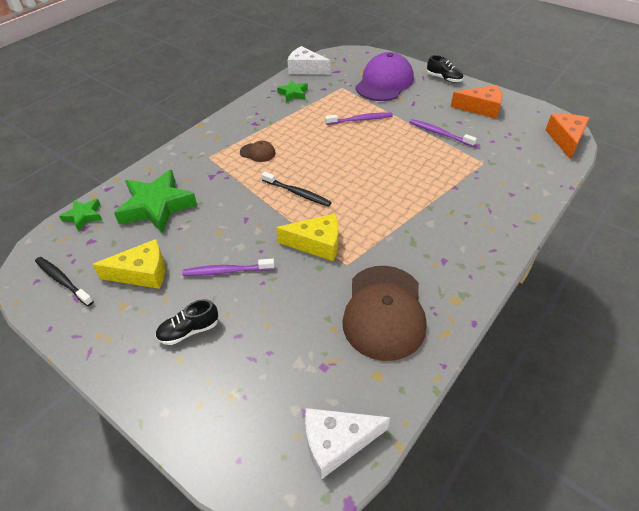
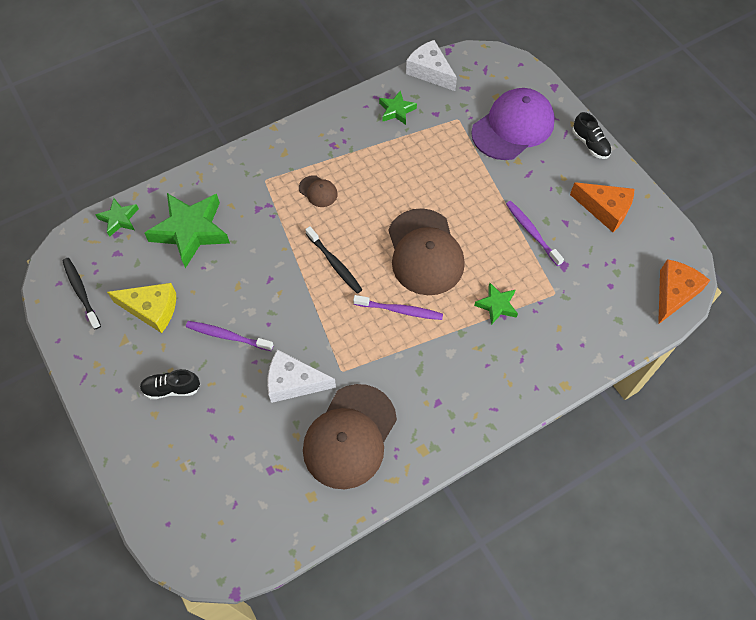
camera: 20 degrees right, 15 degrees up
yellow cheese [276,214,339,261] -> none
white cheese [305,408,390,479] -> white cheese moved to [267,350,336,403]
purple toothbrush [325,112,393,125] -> purple toothbrush moved to [353,295,443,320]
none -> brown cap [388,208,465,295]
none -> green star [474,283,518,325]

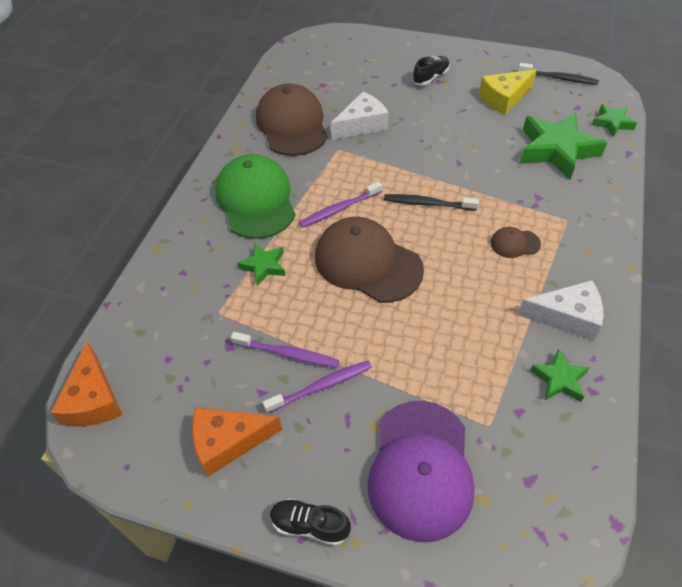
camera: 140 degrees right, 10 degrees down
purple toothbrush [186,321,273,351] -> purple toothbrush moved to [263,361,372,413]
white cheese [406,40,457,91] -> white cheese moved to [518,280,603,341]
none -> green cap [215,154,295,239]

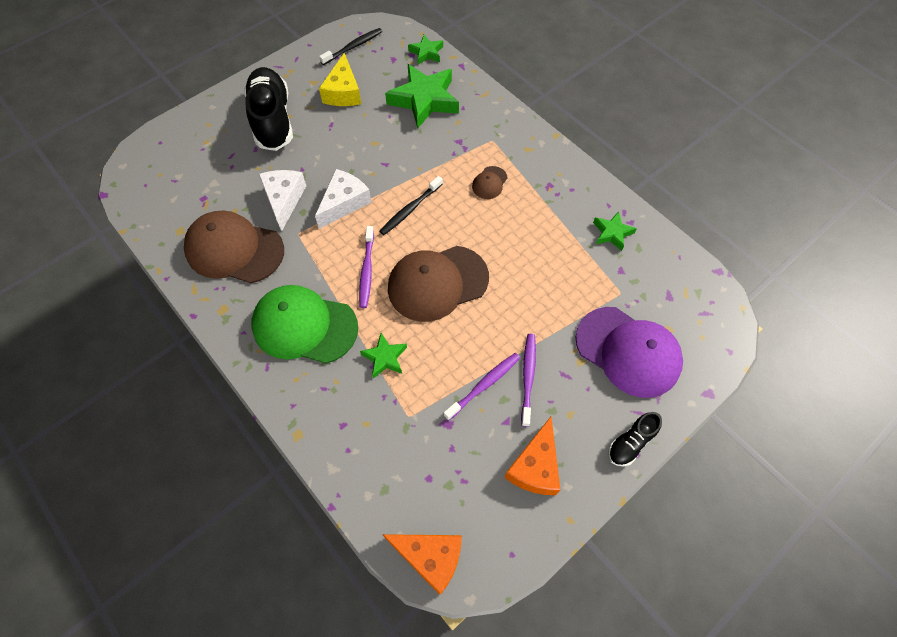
camera: 60 degrees left, 10 degrees up
black shoe [413,56,450,86] -> black shoe [244,67,293,151], size x2.06
white cheese [518,280,603,341] -> white cheese moved to [315,169,372,229]

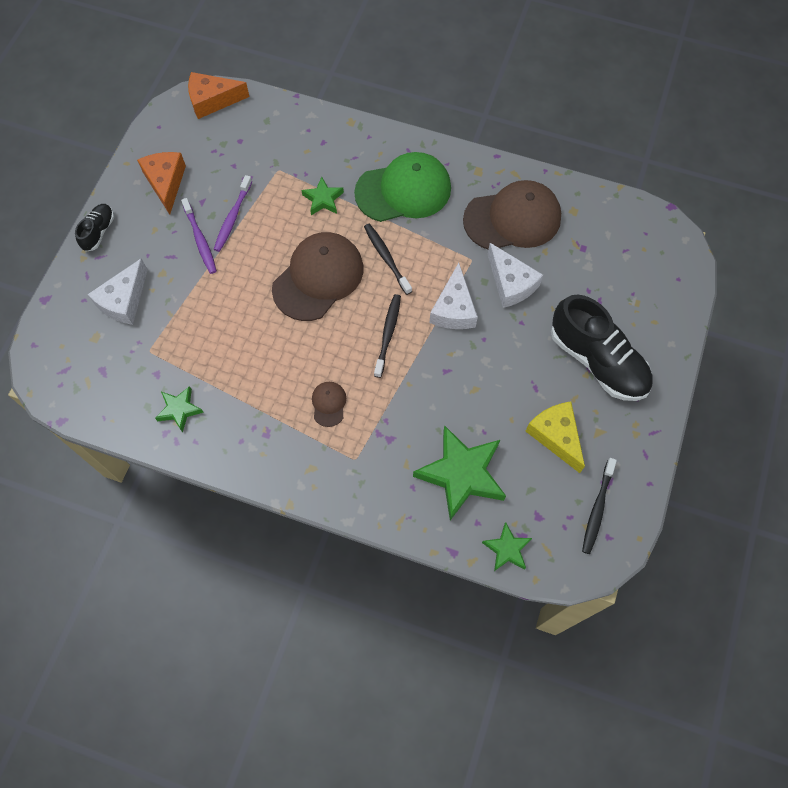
camera: 150 degrees right, 5 degrees up
purple toothbrush [359,226,374,308] -> black toothbrush [364,224,412,295]
purple cap [575,307,683,398] -> white cheese [88,258,148,325]

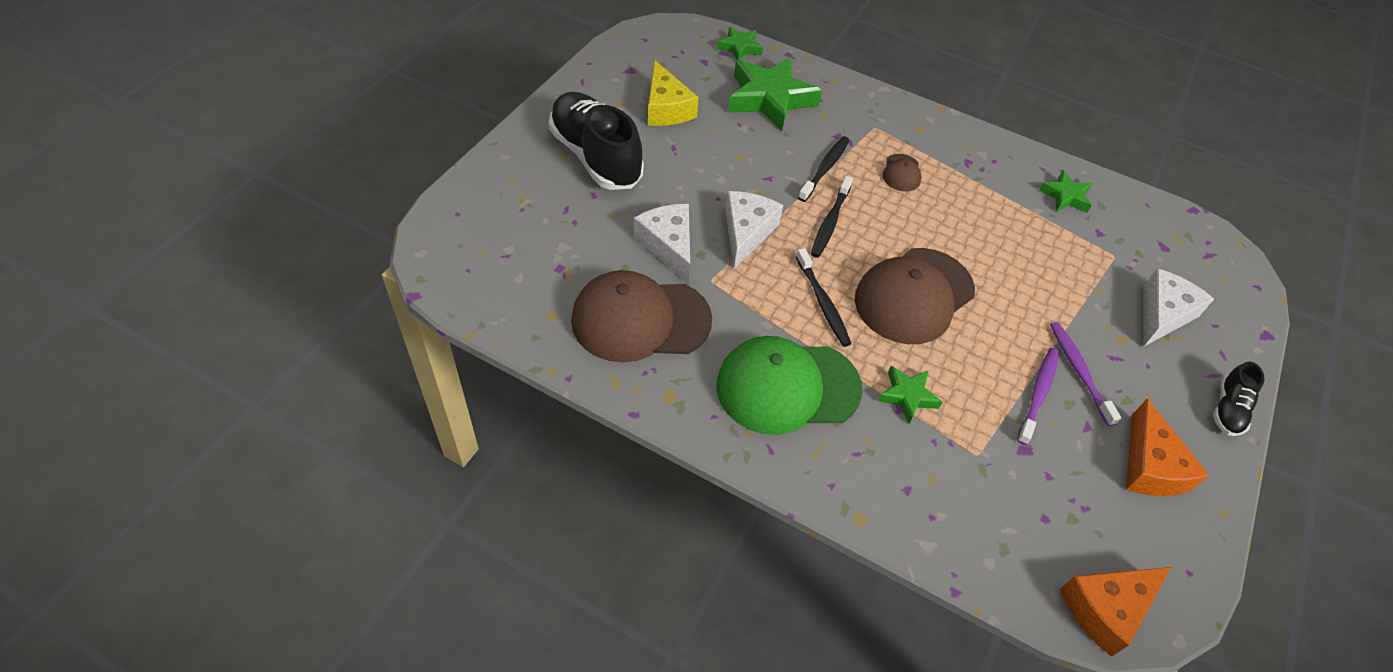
camera: 175 degrees left, 15 degrees down
orange cheese [188,72,250,119] -> orange cheese turned 150 degrees clockwise [1060,567,1171,657]
black toothbrush [582,458,617,554] -> black toothbrush moved to [798,136,850,202]

